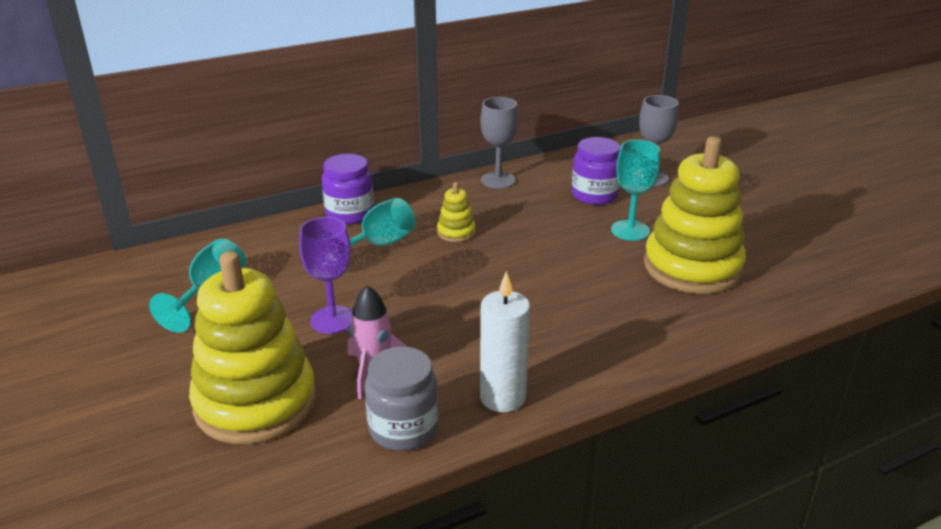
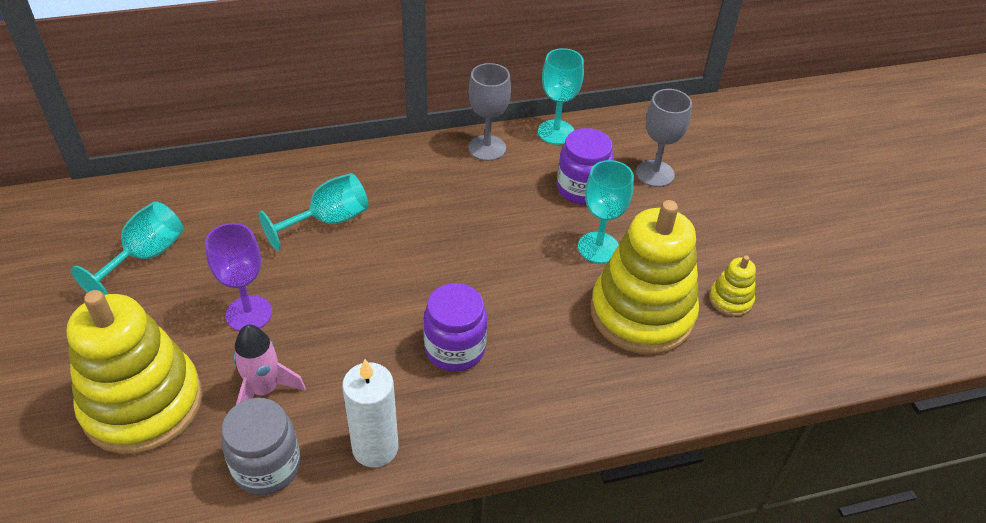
camera: 10 degrees right, 15 degrees up
purple jar [322,154,374,225] -> purple jar moved to [423,283,487,372]
yellow stacking toy [437,182,476,242] -> yellow stacking toy moved to [709,255,756,316]
none -> turquoise goblet [538,48,584,145]

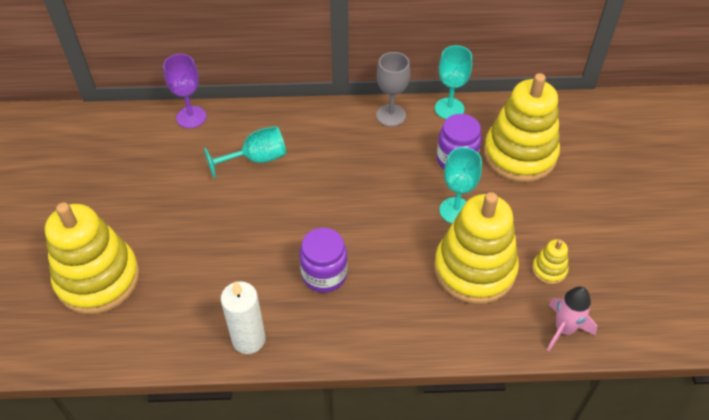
camera: 15 degrees right, 5 degrees up
turquoise goblet [71,202,183,295] -> none
purple goblet [205,223,272,331] -> purple goblet moved to [163,54,206,128]
grey jar [221,398,301,495] -> none
pink rocket [233,325,306,405] -> pink rocket moved to [547,286,597,351]
grey goblet [636,89,692,187] -> yellow stacking toy [484,73,560,182]

